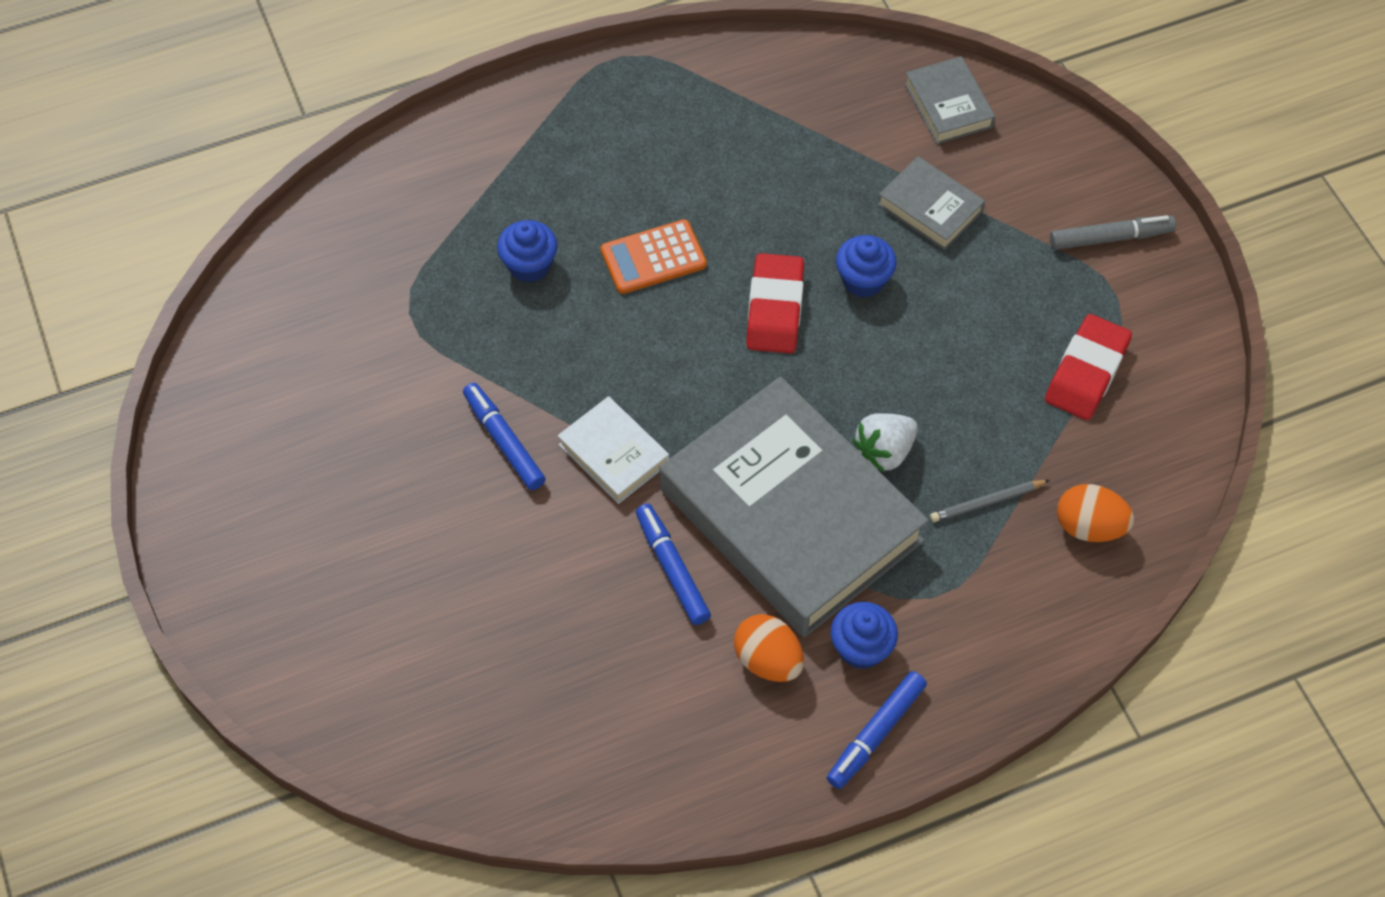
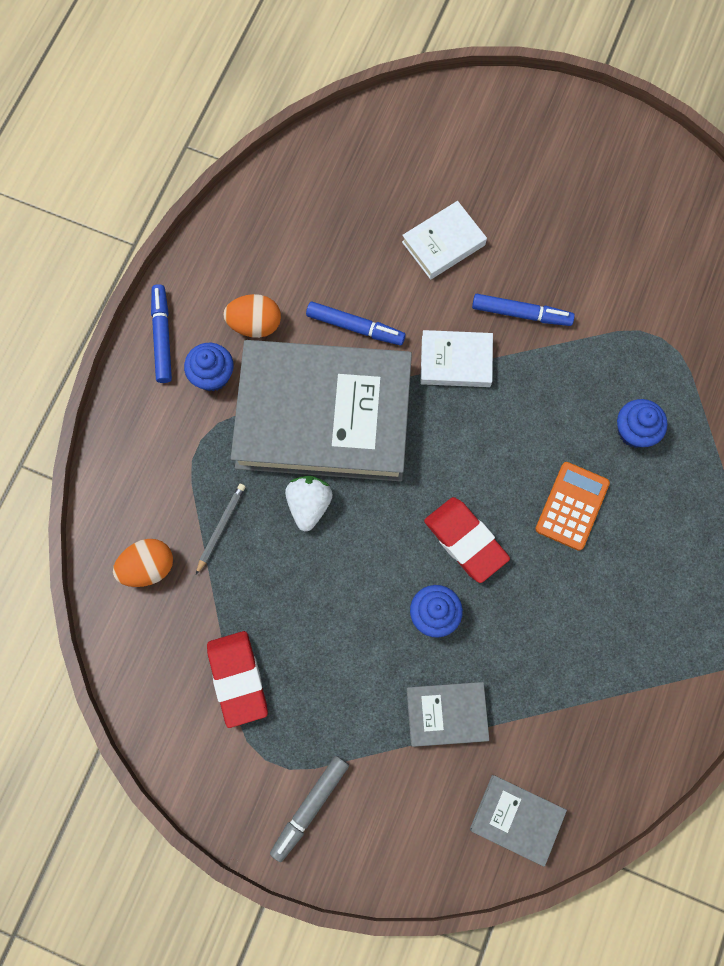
camera: 135 degrees right, 15 degrees up
none -> white book [402,201,487,280]

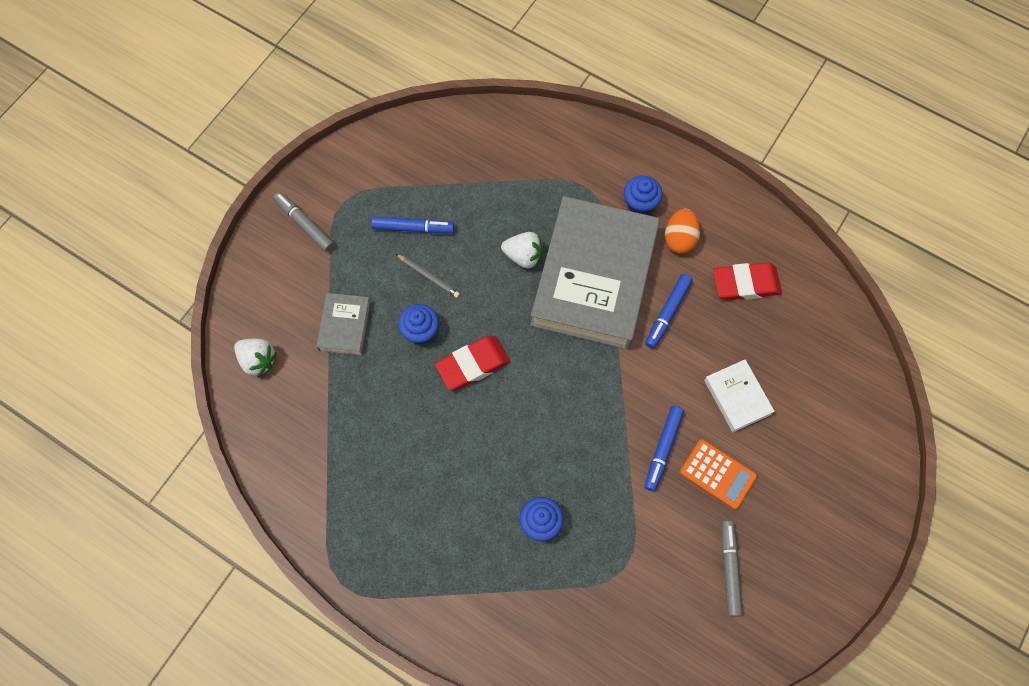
camera: 100 degrees right, 5 degrees down
orange egg [113,539,173,587] -> none
blue marker [151,284,172,383] -> blue marker moved to [371,217,454,233]
grey pencil [196,484,246,575] -> grey pencil moved to [396,254,460,298]
red eraser [207,631,268,728] -> red eraser moved to [713,263,782,300]
white book [420,330,493,387] -> none
grey book [470,775,567,867] -> white strawberry [234,339,277,377]
orange calculator [535,462,610,551] -> orange calculator moved to [680,439,757,509]
none -> grey marker [722,520,743,617]

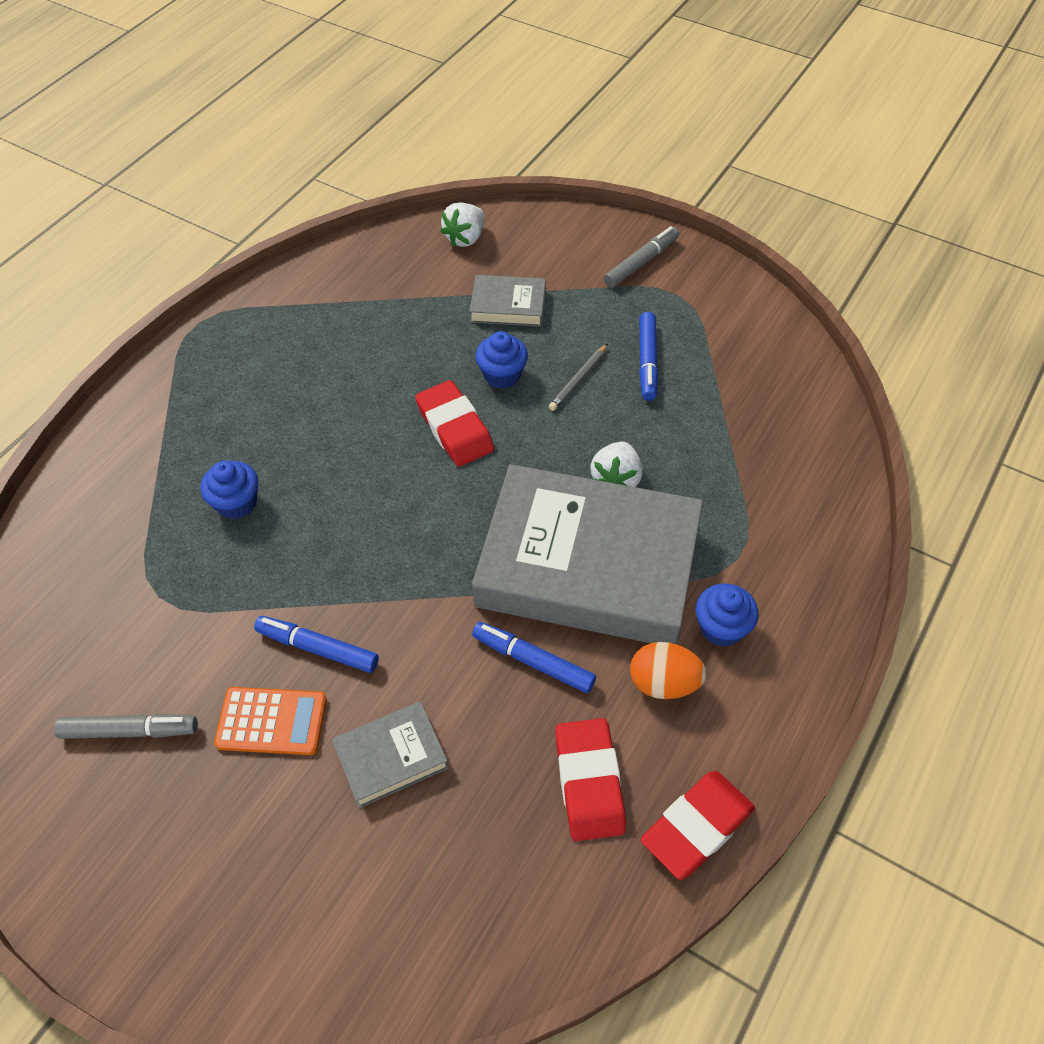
camera: 90 degrees right, 15 degrees down
orange calculator [680,439,757,509] -> orange calculator turned 120 degrees counterclockwise [214,687,327,755]
white book [704,359,775,432] -> grey book [332,701,449,808]
none -> red eraser [641,771,755,880]

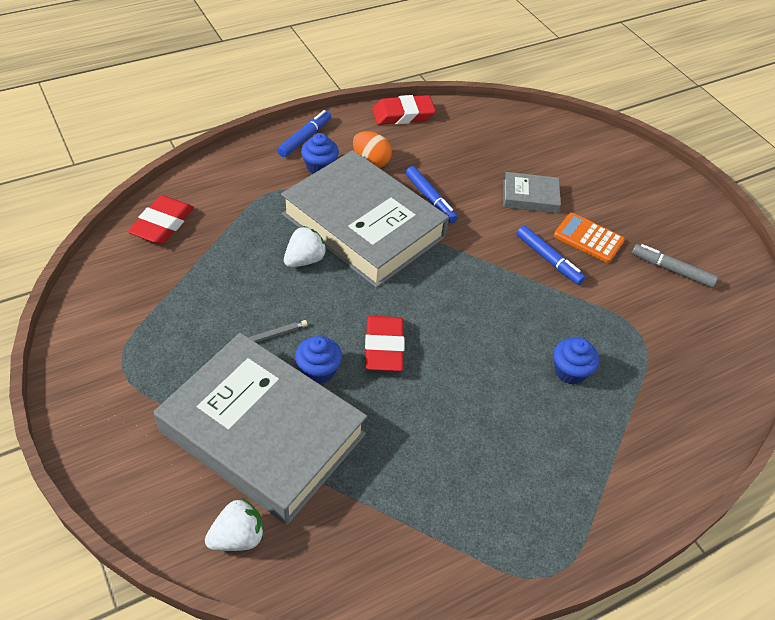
camera: 155 degrees left, 5 degrees down
grey book [469,275,546,327] -> grey book [154,333,367,525], size x2.34
red eraser [555,718,626,841] -> red eraser moved to [128,195,194,244]
grey marker [604,226,679,288] -> none
blue marker [639,312,658,401] -> blue marker moved to [277,110,331,157]

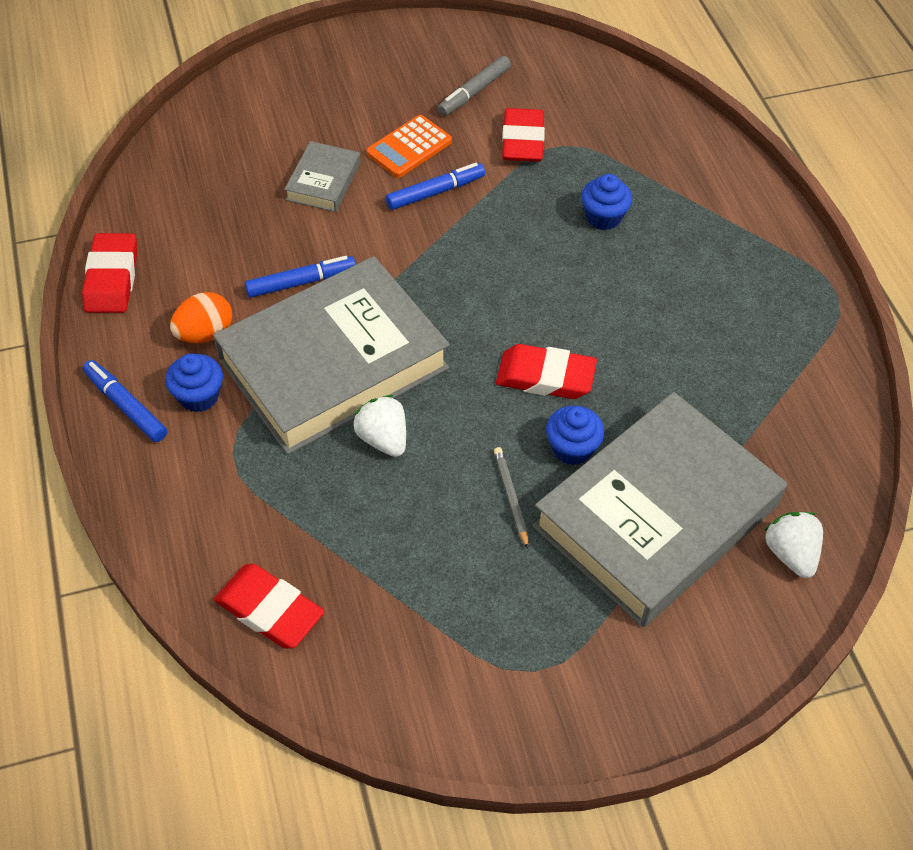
camera: 75 degrees left, 5 degrees up
none -> red eraser [502,108,545,162]

